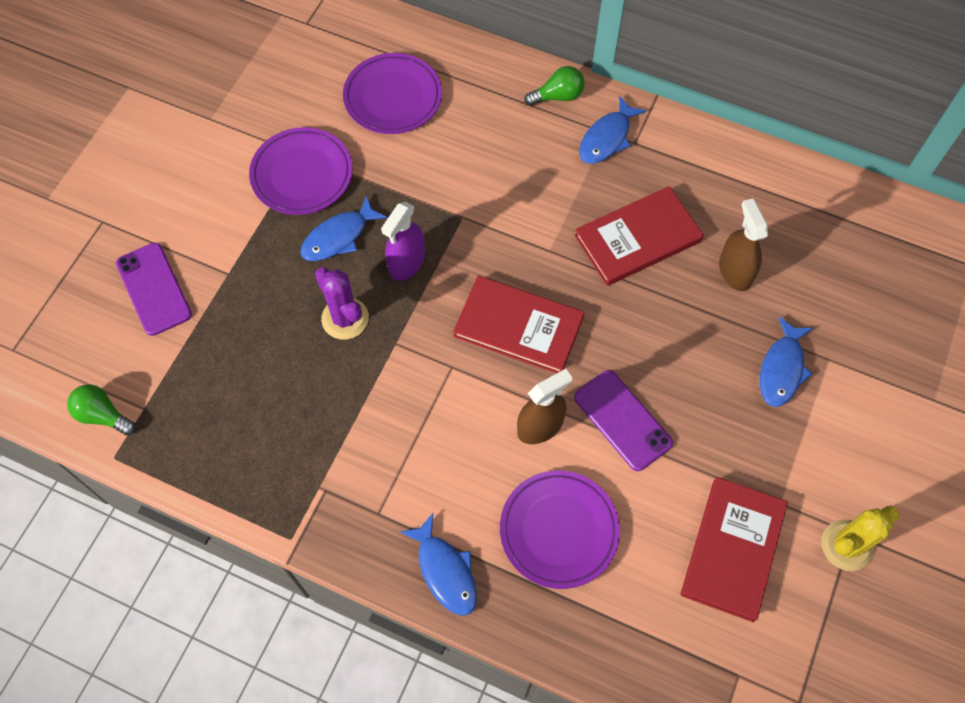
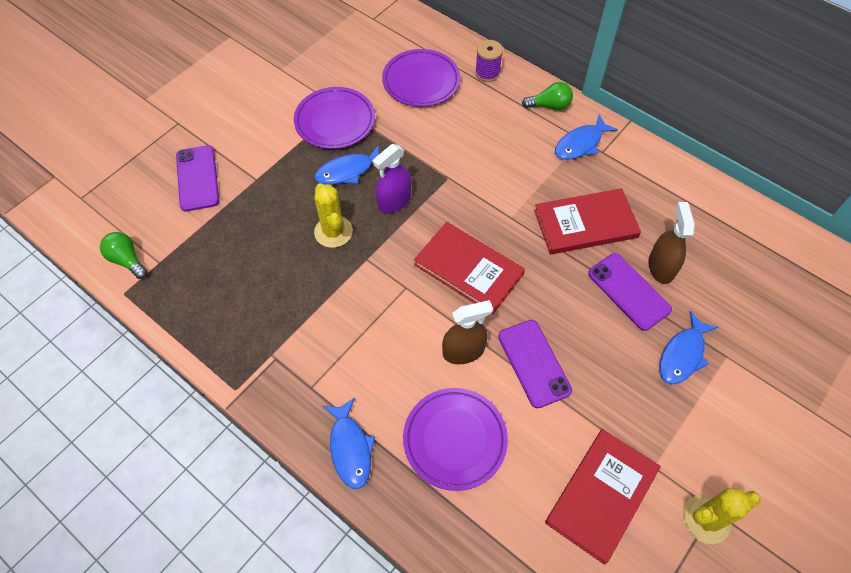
camera: 15 degrees right, 5 degrees down
purple cactus [315,267,369,339] -> yellow cactus [314,183,353,248]
none -> purple spool [475,40,503,82]
none -> purple phone [588,253,672,331]

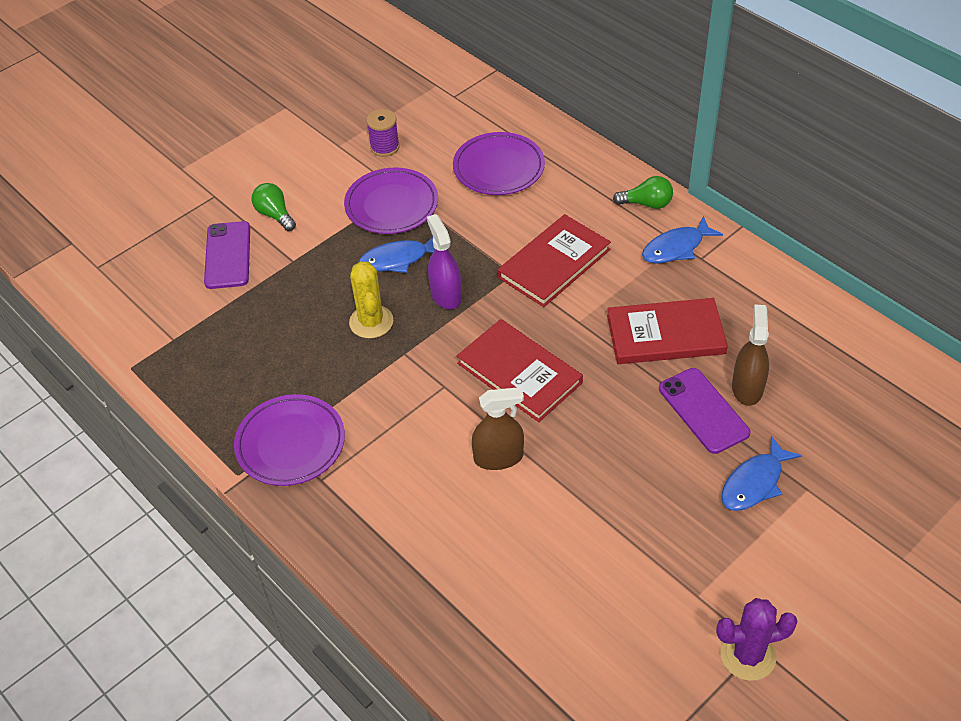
camera: 10 degrees right, 10 degrees down
green light bulb [100,232,148,279] -> green light bulb moved to [252,183,296,231]
blue fish [323,398,375,489] -> none
purple spray bottle [373,144,411,214] -> purple spray bottle turned 105 degrees clockwise [427,214,462,309]
purple plate [403,388,508,491] -> purple plate moved to [234,394,345,486]
purple spool [475,40,503,82] -> purple spool moved to [366,109,400,157]
purple phone [498,320,572,408] -> none
red book [545,429,661,565] -> red book moved to [497,214,611,307]
yellow cactus [683,488,760,544] -> purple cactus [716,598,798,681]

